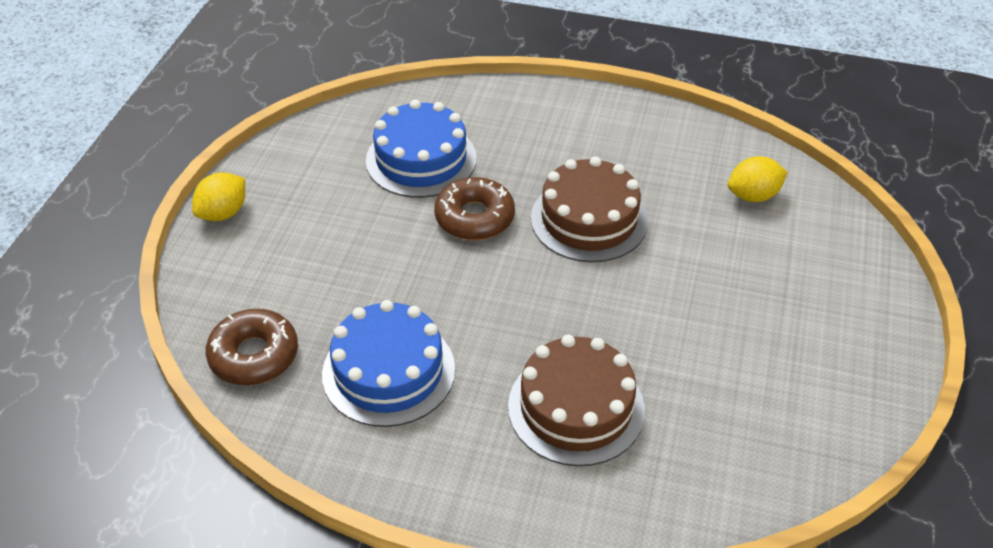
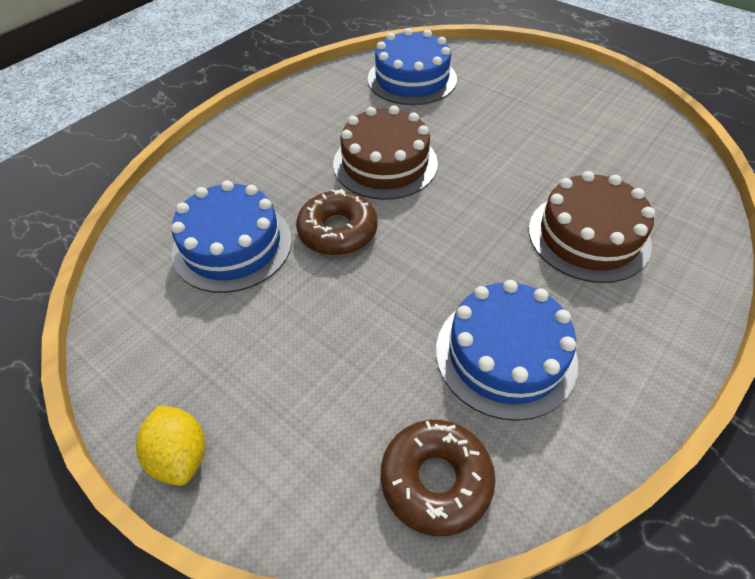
camera: 65 degrees left, 5 degrees up
yellow lemon [728,156,788,202] -> blue cake [368,28,457,105]

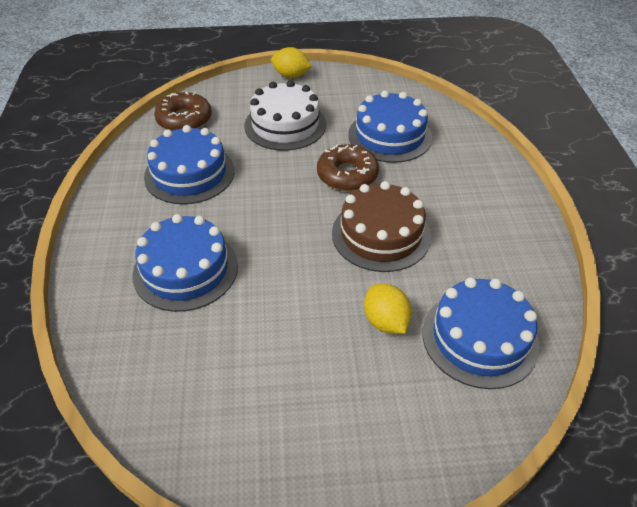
camera: 135 degrees right, 5 degrees down
brown cake [529,171,655,283] -> blue cake [132,214,238,312]
none -> white cake [244,80,326,151]
none -> yellow lemon [364,284,412,334]

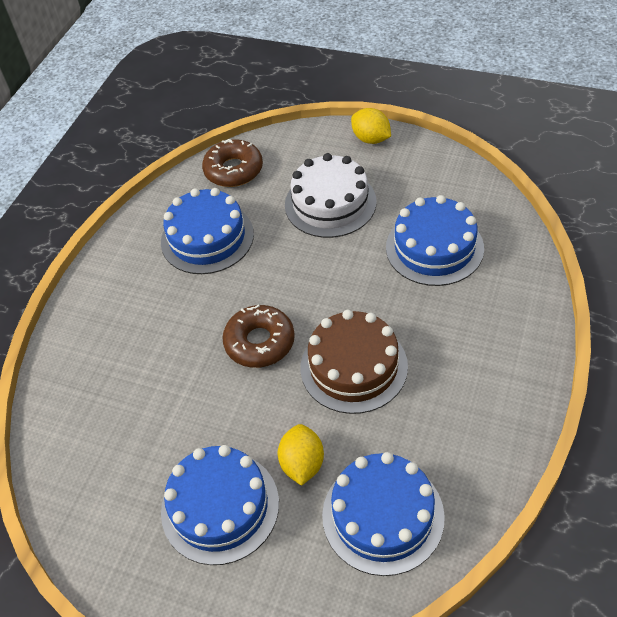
camera: 30 degrees right, 5 degrees up
blue cake [132,214,238,312] -> blue cake moved to [161,445,279,565]
brown donut [317,144,379,191] -> brown donut moved to [222,304,295,368]

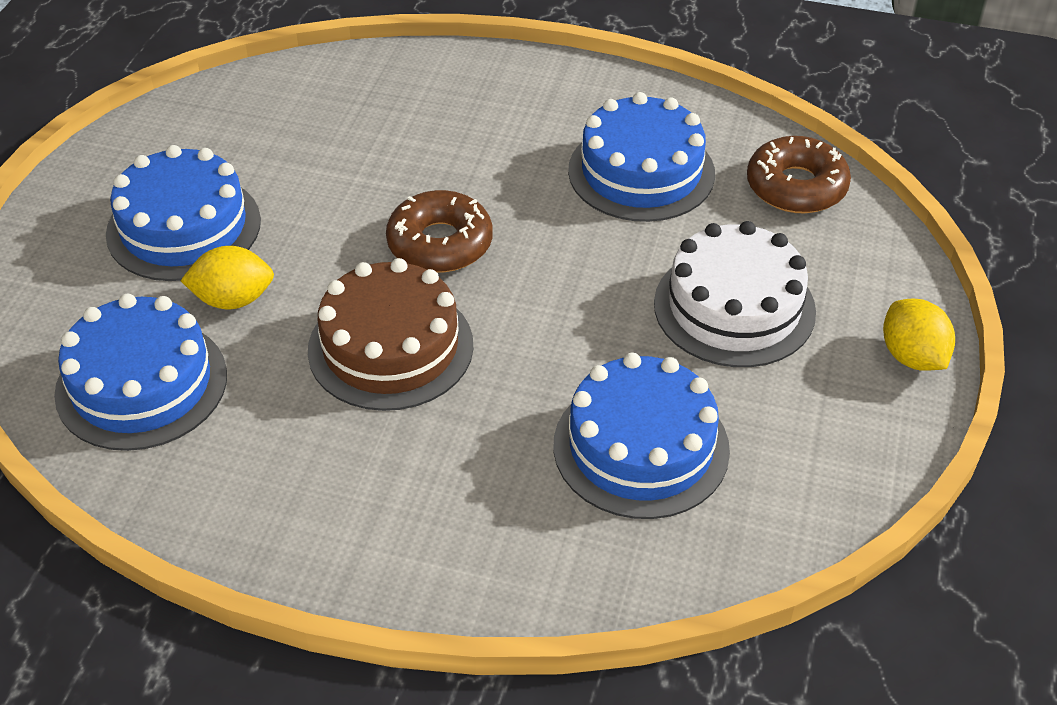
camera: 80 degrees right, 5 degrees down
yellow lemon [351,108,391,144] -> yellow lemon turned 60 degrees counterclockwise [883,299,955,371]

